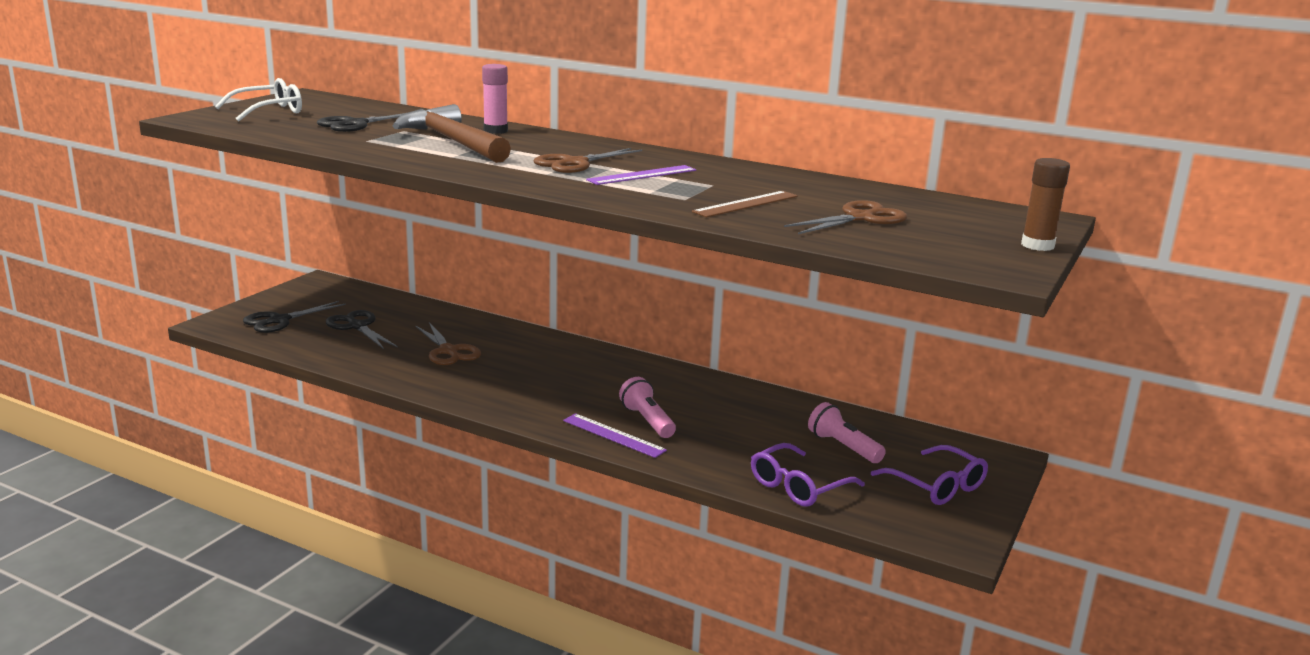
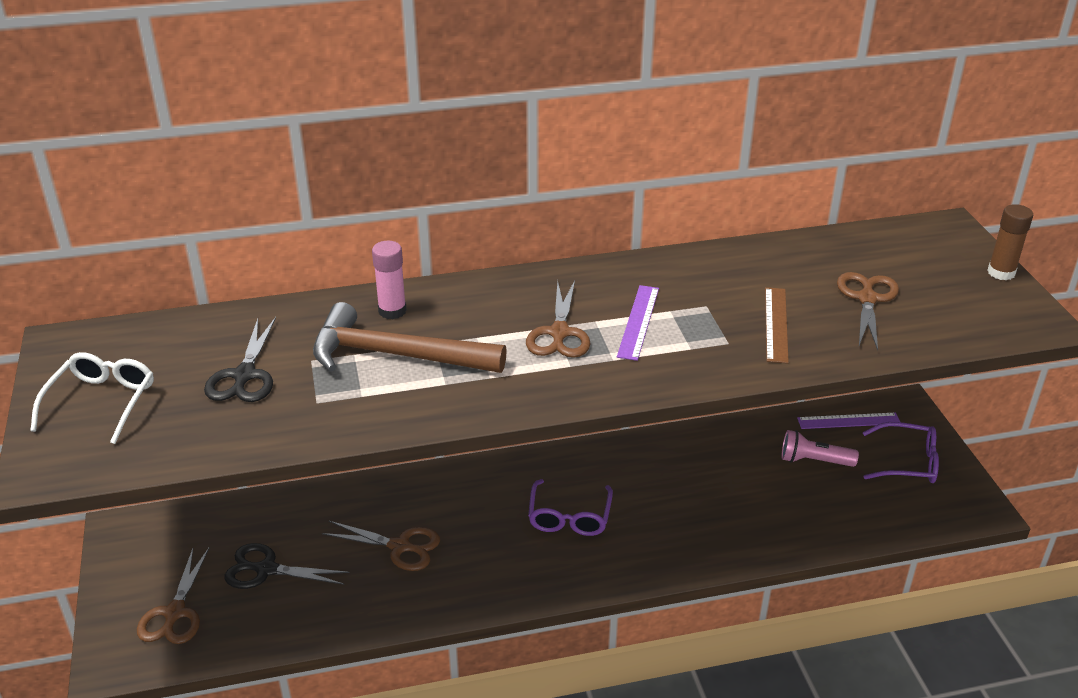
camera: 40 degrees left, 15 degrees up
black scissors [243,301,346,333] -> brown scissors [137,547,210,644]
purple ruler [563,413,667,458] -> purple ruler moved to [797,412,900,429]
pink flashlight [619,377,676,438] -> none
purple glasses [751,443,865,507] -> purple glasses moved to [528,479,613,536]

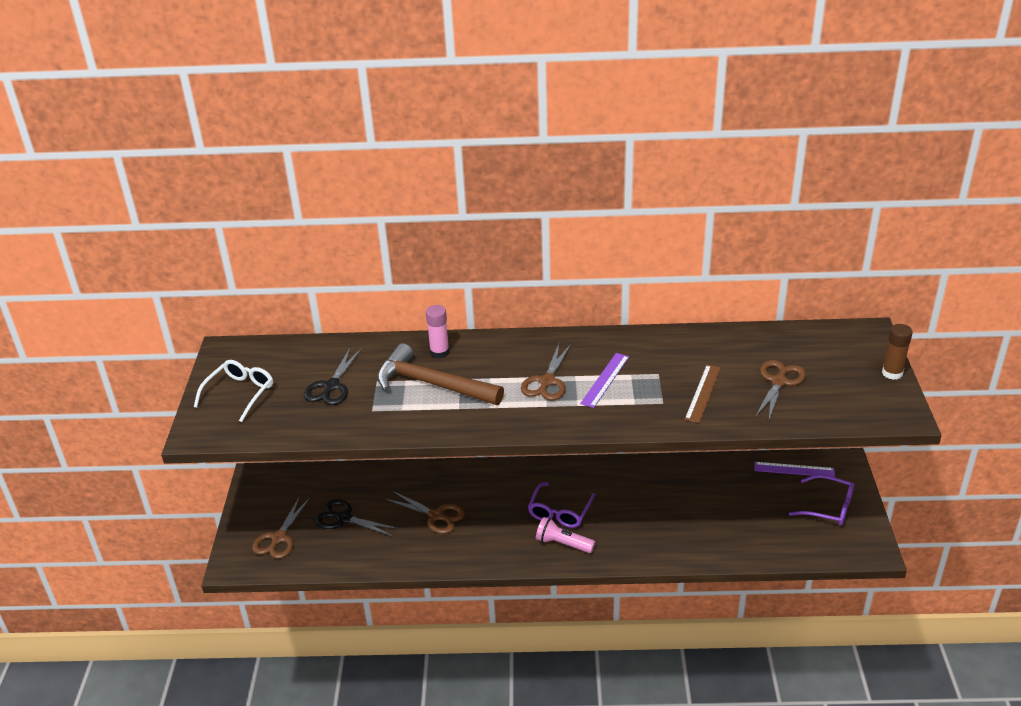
camera: 15 degrees right, 0 degrees up
pink flashlight [782,430,859,467] -> pink flashlight moved to [536,517,595,553]

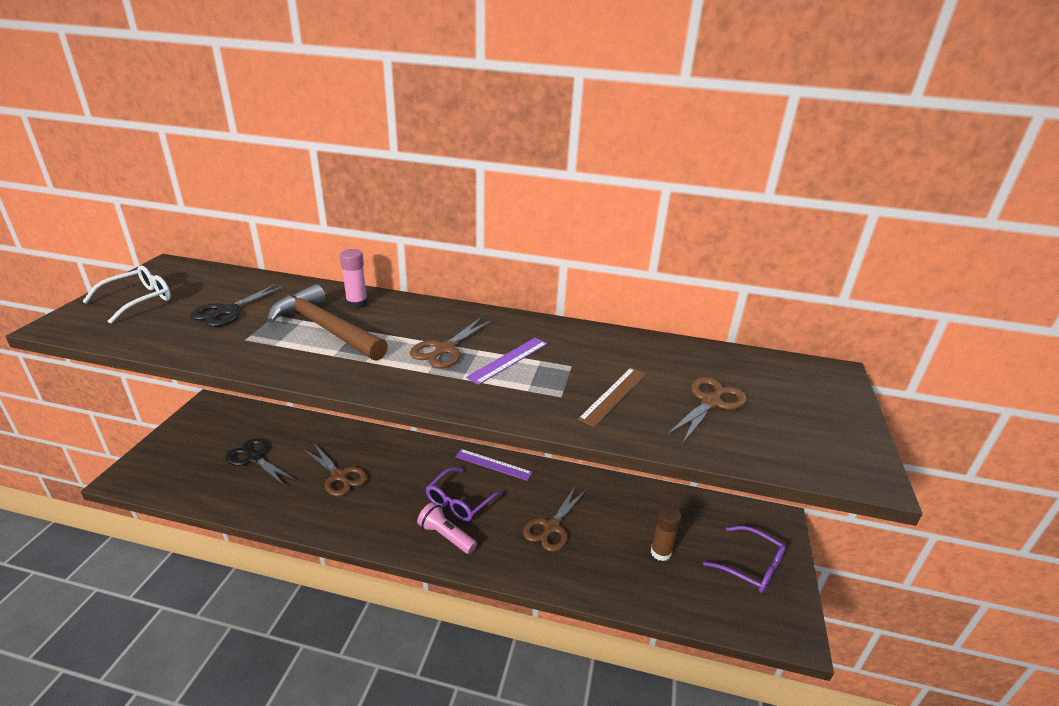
camera: 10 degrees right, 5 degrees down
brown scissors [252,496,310,559] -> brown scissors moved to [523,486,587,552]
purple ruler [755,462,835,477] -> purple ruler moved to [455,449,532,481]
brown glue stick [882,324,913,380] -> brown glue stick moved to [651,506,681,561]

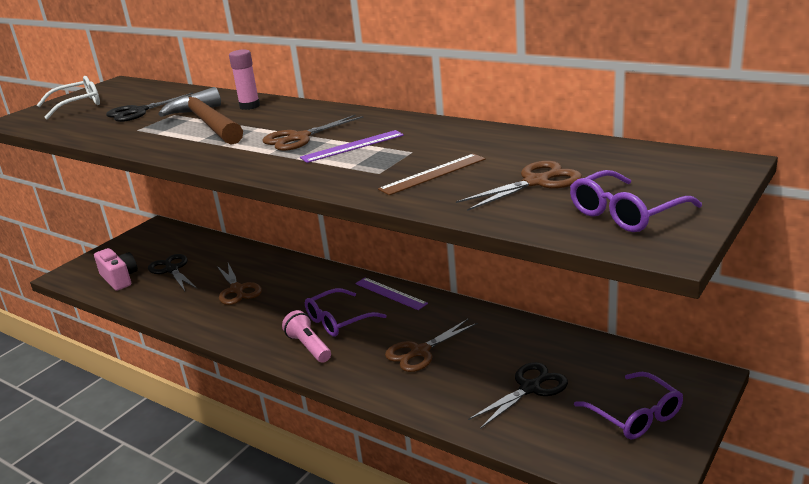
camera: 25 degrees right, 5 degrees down
brown glue stick [651,506,681,561] -> black scissors [468,362,568,429]
none -> pink camera [94,248,138,291]
none -> purple glasses [570,170,702,232]

